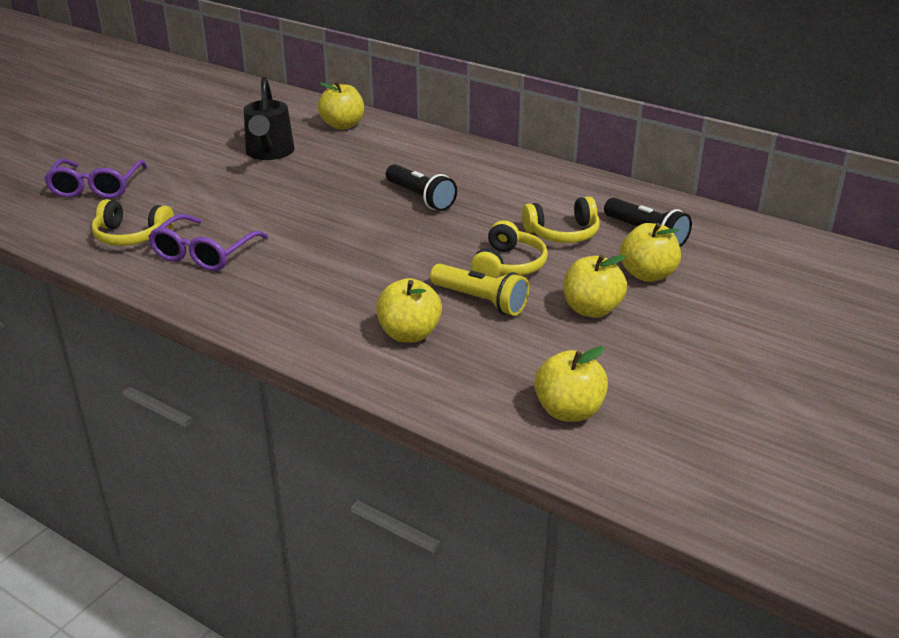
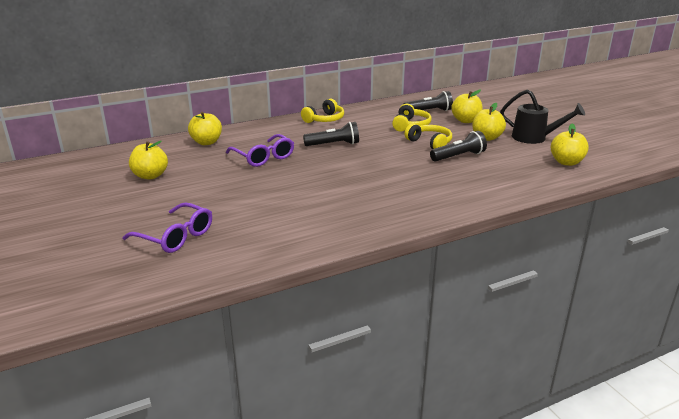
camera: 60 degrees left, 5 degrees down
yellow headphones [91,199,174,246] -> yellow headphones moved to [301,99,344,123]
purple glasses [148,214,268,271] -> purple glasses moved to [226,134,294,167]
black watering can [244,77,295,160] -> black watering can moved to [500,90,585,144]
yellow apple [376,278,442,342] -> yellow apple moved to [129,141,168,179]
yellow flashlight [430,264,529,316] -> black flashlight [430,131,487,162]

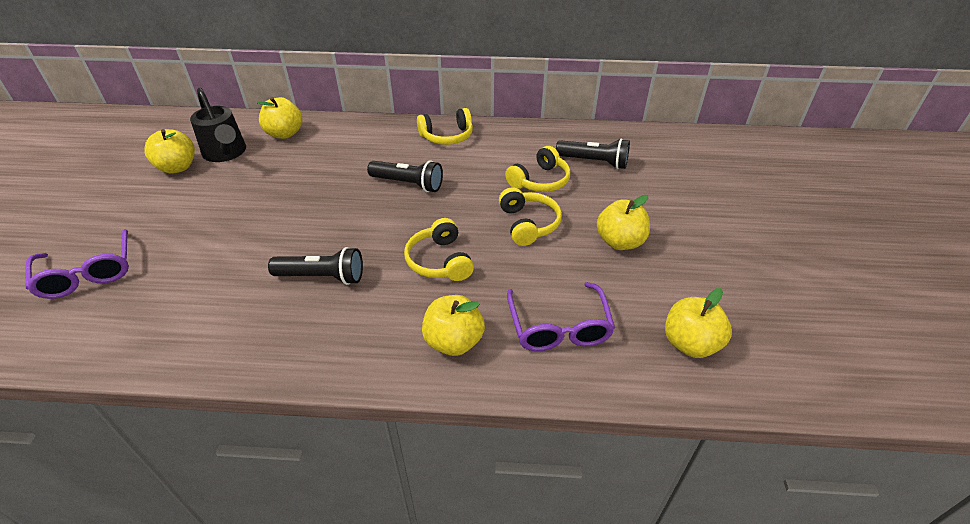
camera: 30 degrees right, 15 degrees up
purple glasses [226,134,294,167] -> purple glasses moved to [507,282,615,351]
black flashlight [430,131,487,162] -> black flashlight moved to [268,247,363,285]
yellow apple [451,90,483,123] -> yellow apple moved to [422,295,485,356]
black watering can [500,90,585,144] -> black watering can moved to [190,88,246,162]
none -> yellow headphones [404,218,474,281]

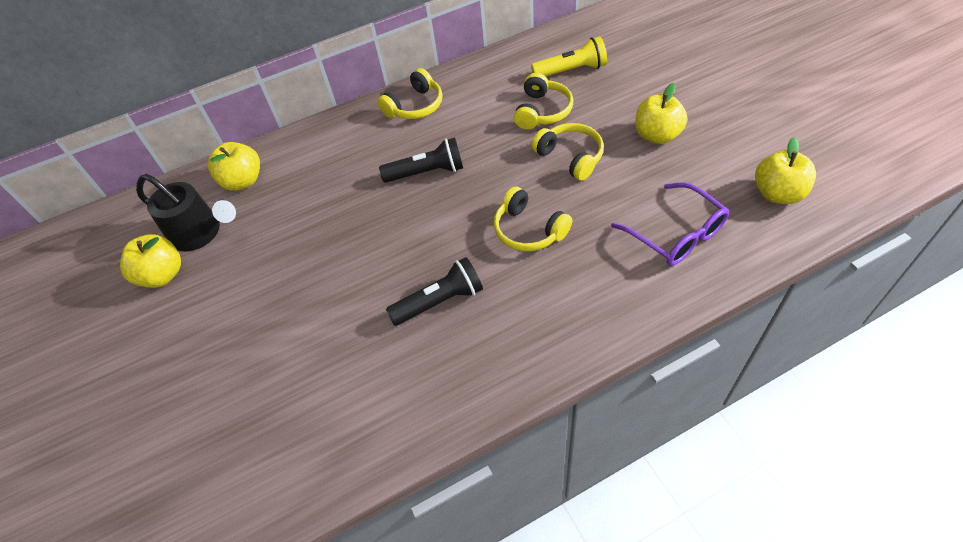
camera: 25 degrees left, 10 degrees up
purple glasses [25,229,129,299] -> none
yellow apple [422,295,485,356] -> none
black flashlight [556,139,630,169] -> yellow flashlight [531,36,607,76]

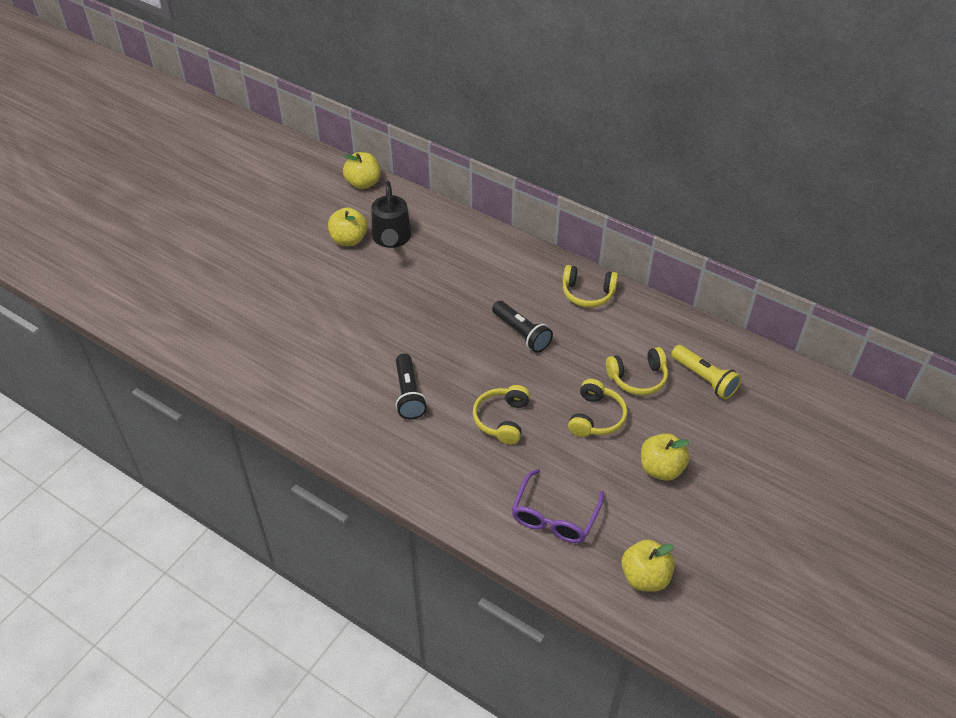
camera: 55 degrees right, 5 degrees down
yellow apple [208,142,260,191] -> yellow apple moved to [343,152,380,189]
black flashlight [386,257,483,326] -> black flashlight turned 45 degrees clockwise [396,353,427,419]

